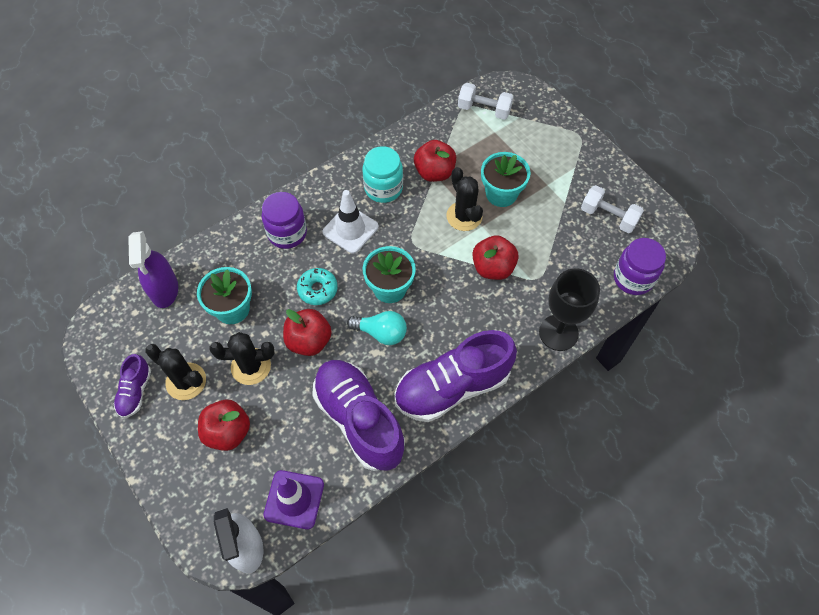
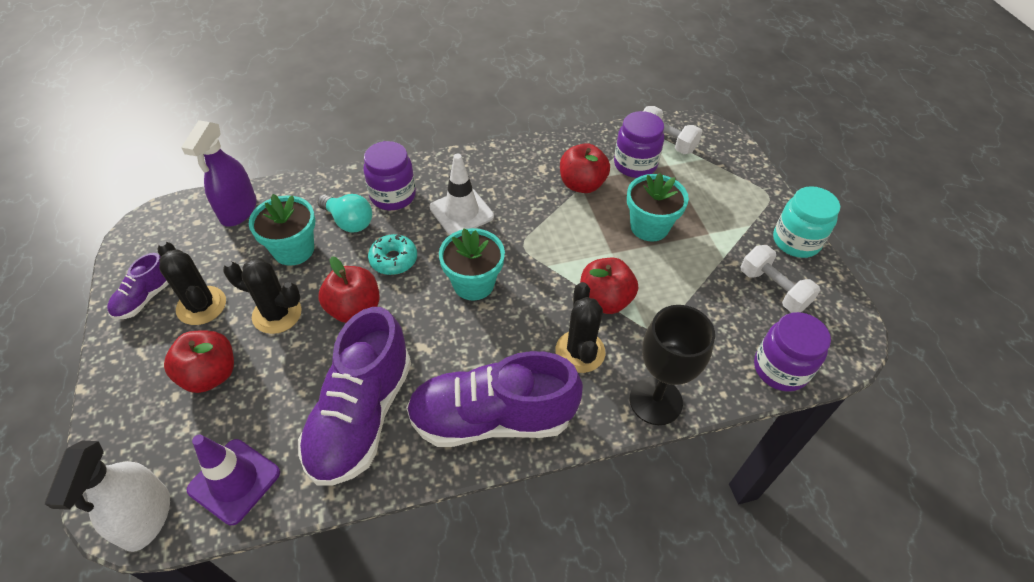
camera: 20 degrees right, 10 degrees down
purple shoe [312,360,405,471] -> purple shoe turned 150 degrees counterclockwise [298,307,411,485]
turquoise light bulb [347,311,407,345] -> turquoise light bulb moved to [317,194,372,233]
turquoise jar [362,146,403,203] -> turquoise jar moved to [773,186,840,258]
black cactus [446,167,483,231] -> black cactus moved to [555,282,605,373]
none -> purple jar [614,111,664,178]

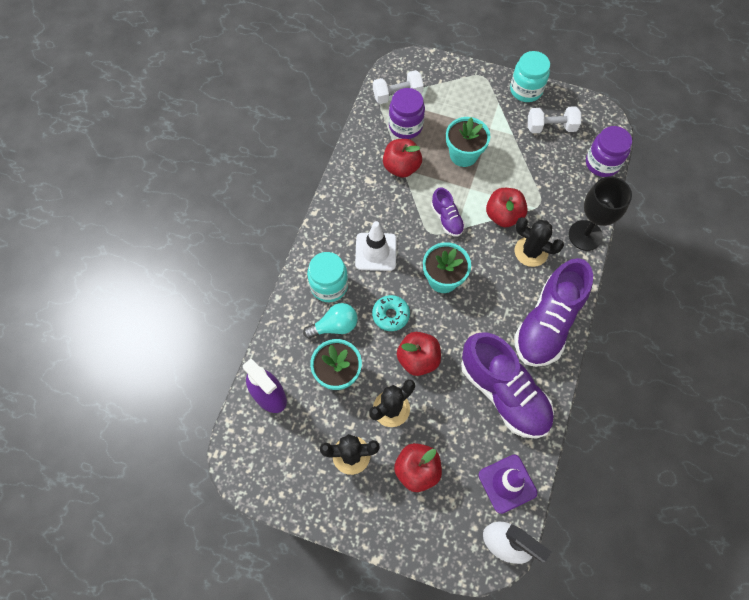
camera: 55 degrees left, 15 degrees up
purple shoe [107,253,169,320] -> purple shoe moved to [431,187,465,237]
purple jar [363,141,416,210] -> turquoise jar [307,252,348,302]

